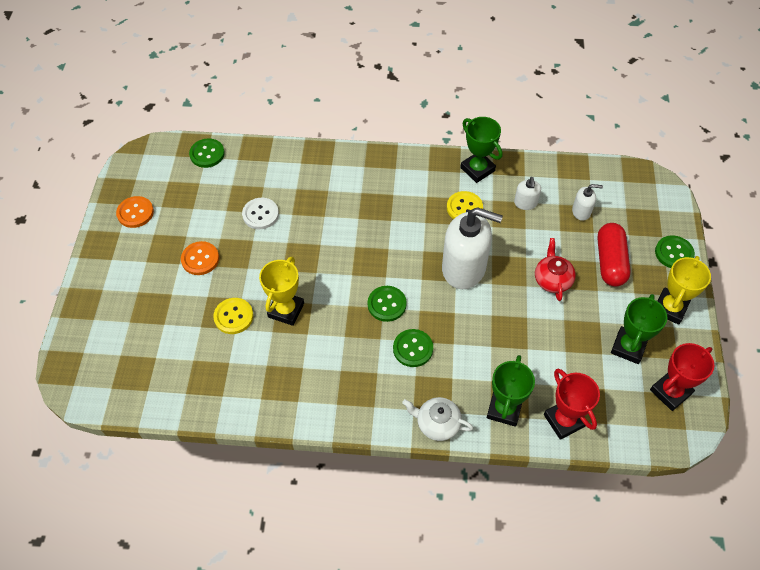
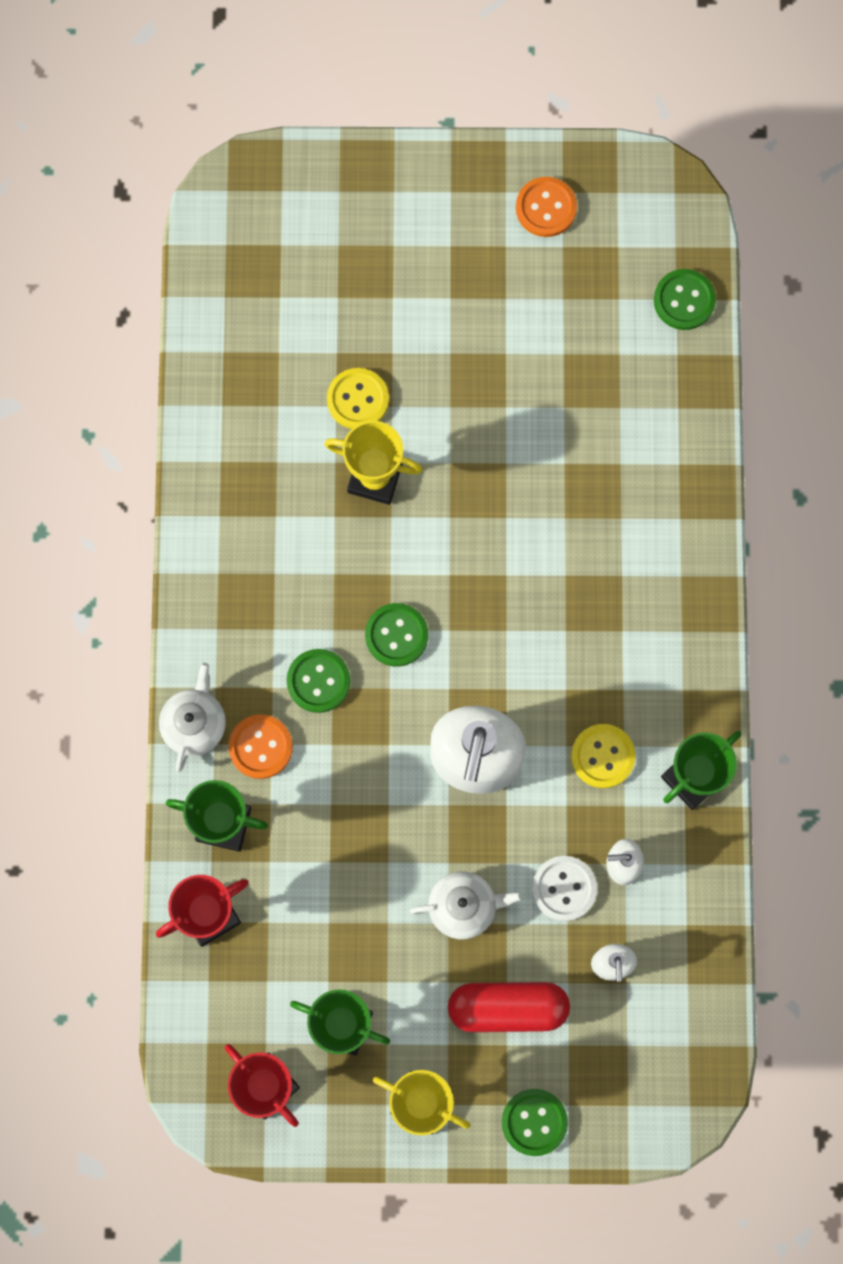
camera: 85 degrees right, 20 degrees up
orange button [181,241,219,275] -> orange button moved to [228,715,293,779]
white button [242,198,279,229] -> white button moved to [532,856,597,921]
red teapot [535,238,576,301] -> white teapot [410,871,522,939]

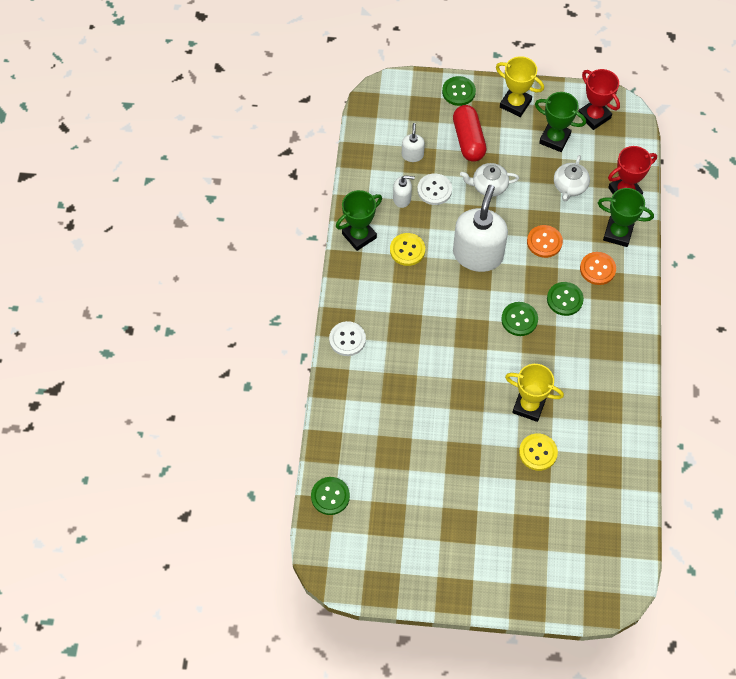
camera: 175 degrees left, 15 degrees down
white teapot [159,663,226,772] -> white teapot moved to [554,155,590,201]
red capsule [448,982,570,1032] -> red capsule turned 75 degrees clockwise [453,105,486,162]
orange button [516,177,577,237] -> orange button moved to [527,225,563,258]
none -> white button [329,321,366,356]

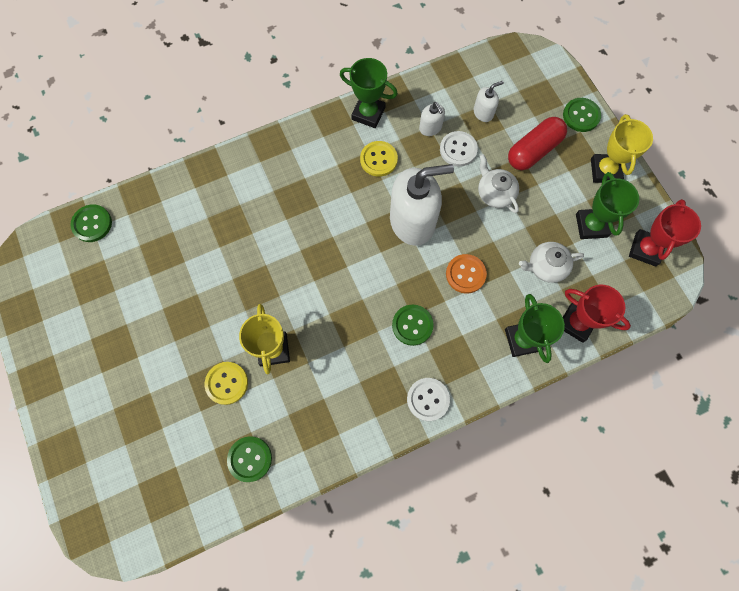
camera: 60 degrees right, 10 degrees up
white button [329,321,366,356] -> white button moved to [407,378,450,421]
green button [501,302,538,336] -> green button moved to [227,436,272,482]
orange button [580,252,616,285] -> none

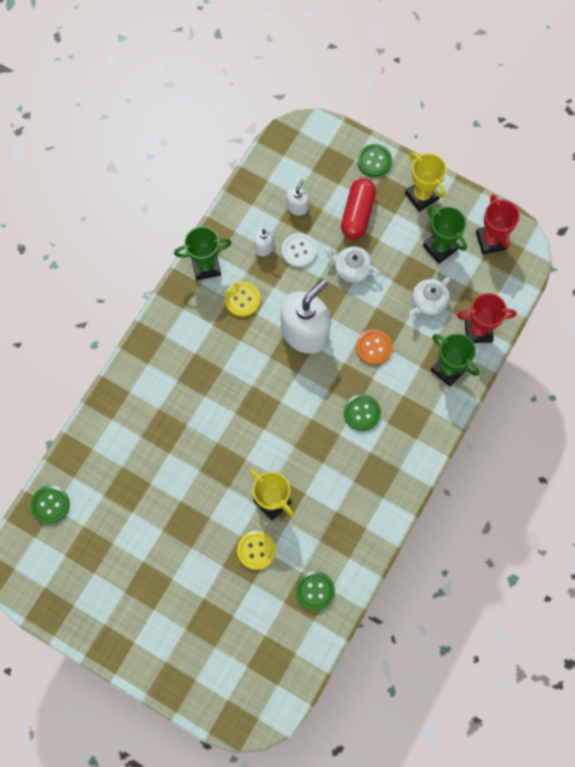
camera: 35 degrees left, 0 degrees up
white button [407,378,450,421] -> none

